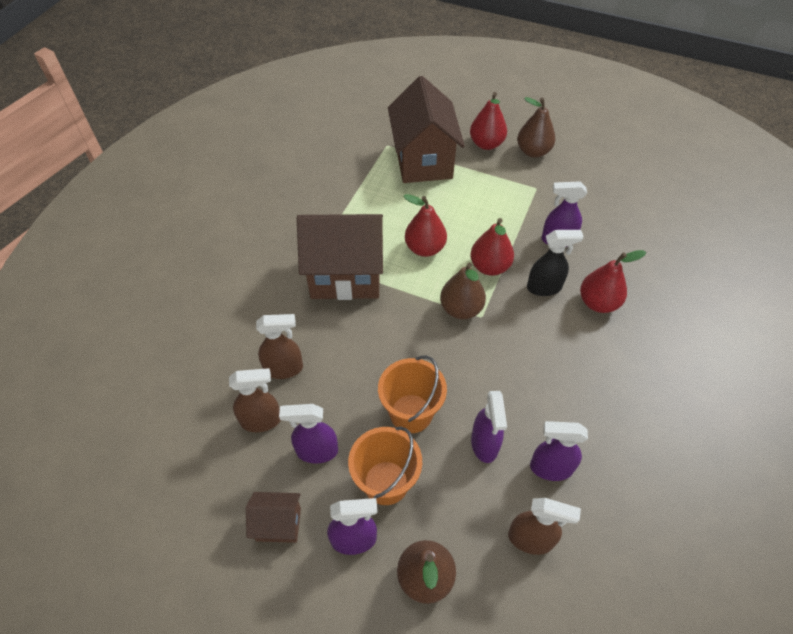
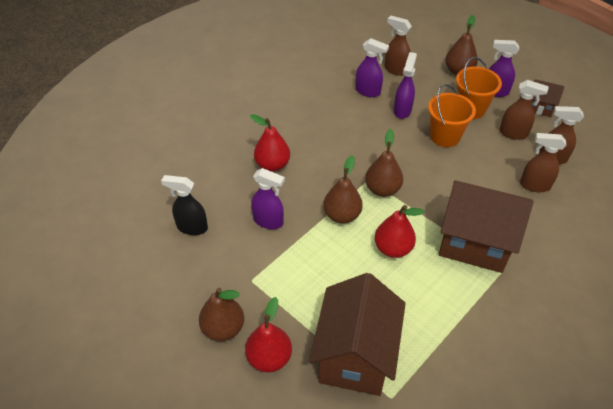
camera: 160 degrees left, 5 degrees down
purple spray bottle [279,404,338,463] -> brown spray bottle [499,80,549,140]
red pear [470,218,514,276] -> brown pear [323,155,363,224]
black spray bottle [527,230,584,296] -> black spray bottle moved to [161,175,208,235]

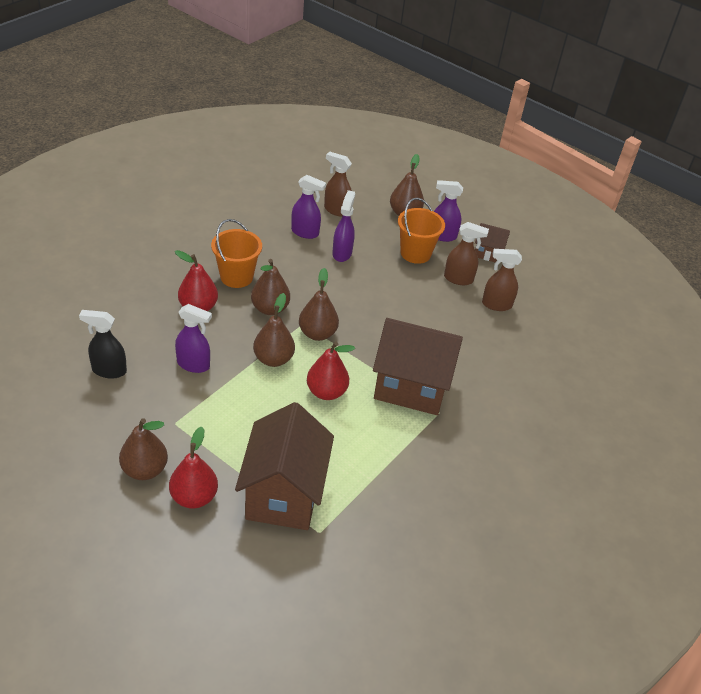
camera: 10 degrees left, 5 degrees down
orange bucket [428,84,476,147] -> orange bucket moved to [211,219,262,288]
brown spray bottle [520,133,566,192] -> none
none -> brown pear [251,259,290,315]

